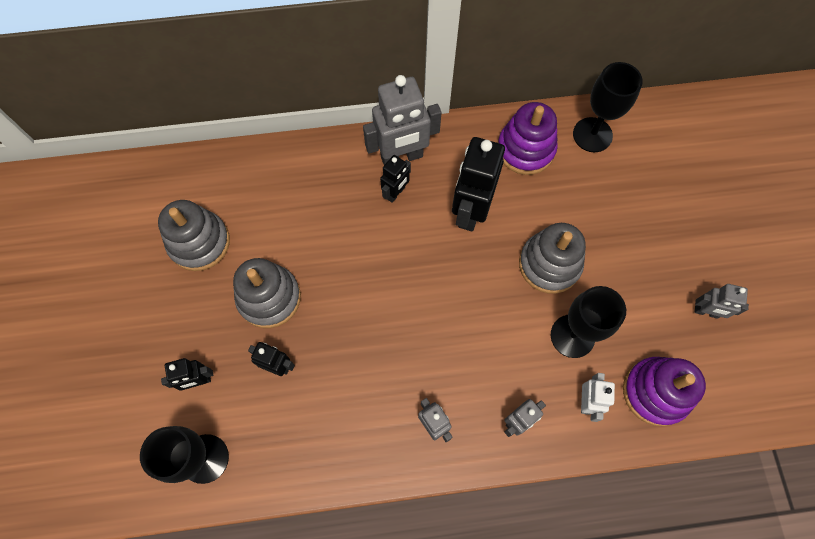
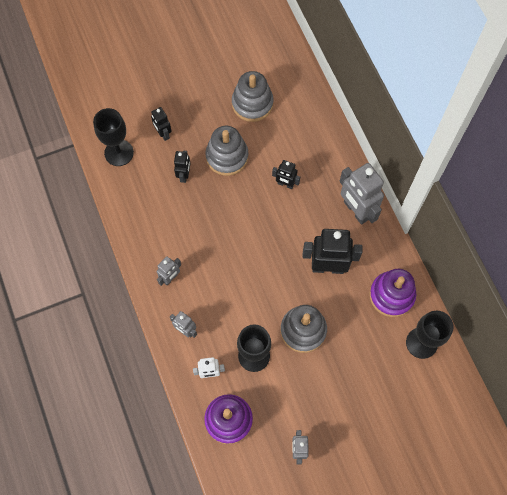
camera: 75 degrees right, 0 degrees up
black robot [380,155,411,203] -> black robot moved to [272,160,300,189]

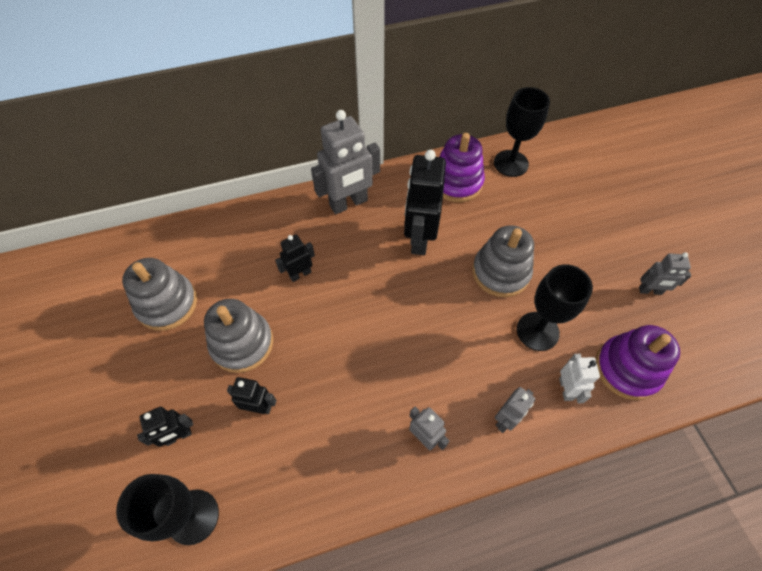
camera: 85 degrees left, 10 degrees down
black robot [272,160,300,189] -> black robot turned 150 degrees counterclockwise [275,234,315,282]

